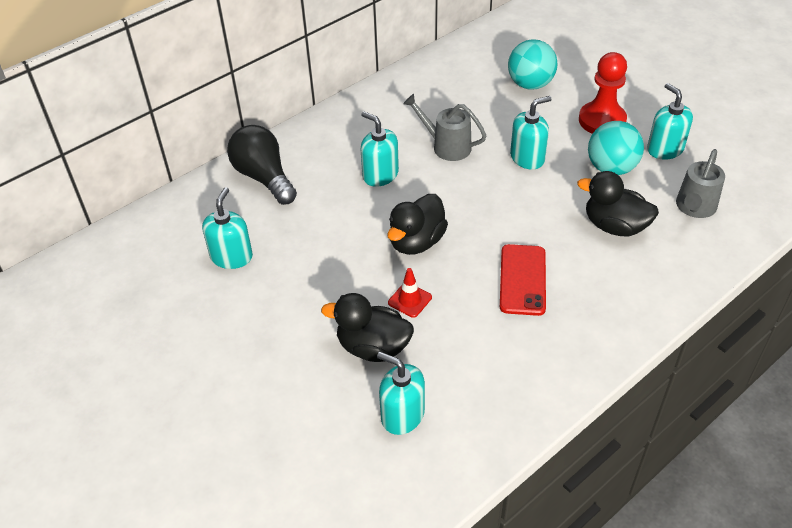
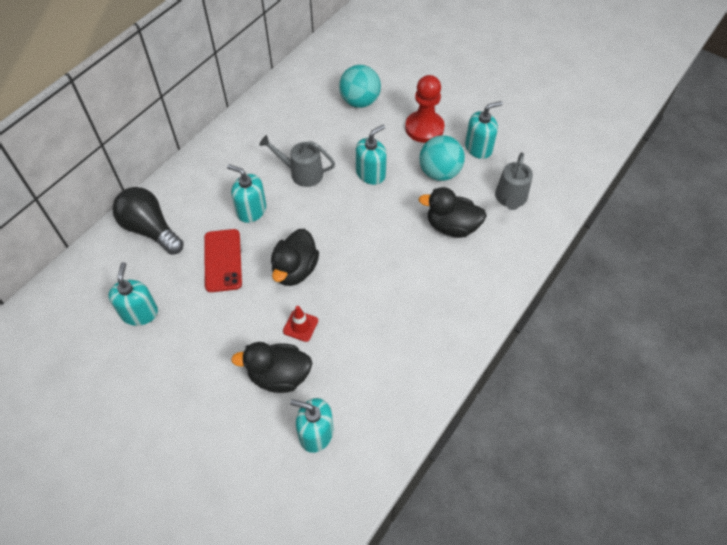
camera: 15 degrees left, 10 degrees up
red phone [500,244,546,316] -> red phone moved to [204,229,242,292]
turquoise soap dispenser [647,83,693,160] -> turquoise soap dispenser turned 105 degrees clockwise [465,101,502,159]

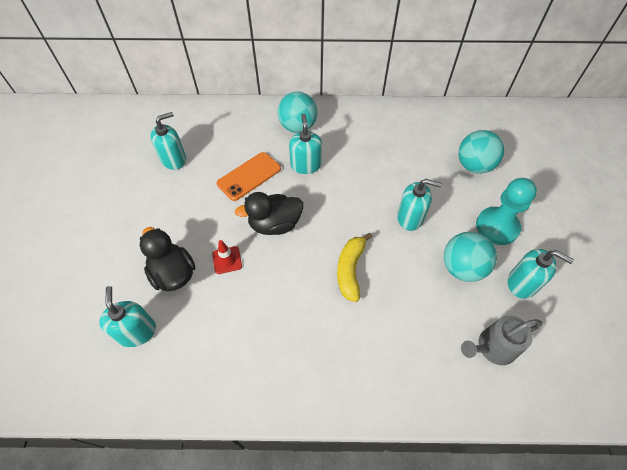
camera: 55 degrees right, 0 degrees up
black light bulb [112,187,184,255] -> none
red phone [204,229,242,292] -> orange phone [217,152,281,201]
grey watering can [259,135,335,187] -> none
red pawn [405,75,445,143] -> turquoise pawn [476,178,537,245]
black duck [419,187,487,238] -> none
none -> turquoise ball [277,91,317,133]
none -> yellow banana [337,233,373,302]

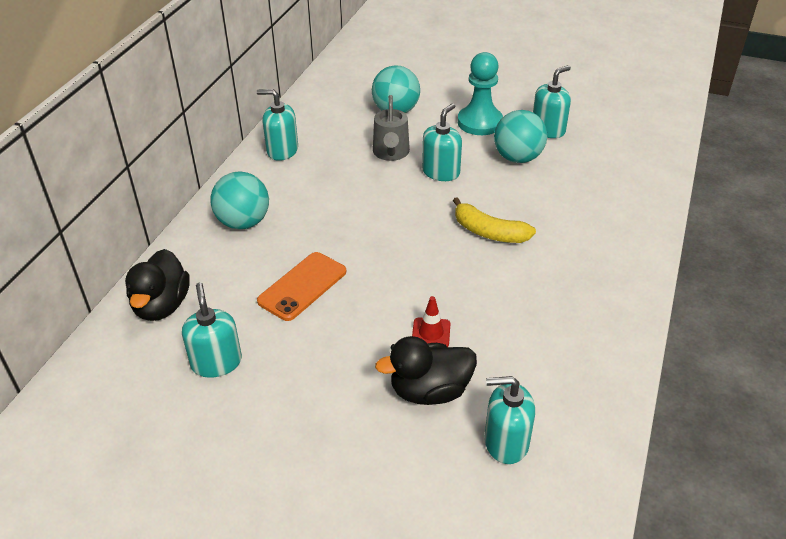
camera: 70 degrees left, 15 degrees down
orange phone [217,152,281,201] -> orange phone turned 60 degrees clockwise [257,252,346,321]
black duck [235,192,303,235] -> black duck moved to [125,249,190,321]
turquoise soap dispenser [289,113,322,174] -> turquoise soap dispenser moved to [257,89,298,161]
grey watering can [461,316,543,365] -> grey watering can moved to [373,95,410,161]

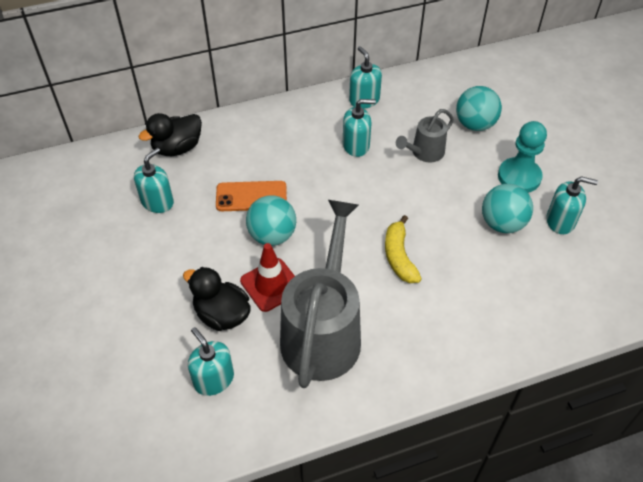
camera: 50 degrees right, 10 degrees up
turquoise ball [211,171,269,229] -> turquoise ball moved to [246,195,296,246]
red traffic cone [412,296,451,347] -> red traffic cone [240,243,295,312], size x1.67
turquoise soap dispenser [422,103,462,181] -> turquoise soap dispenser moved to [343,99,376,157]
none -> grey watering can [280,200,361,388]

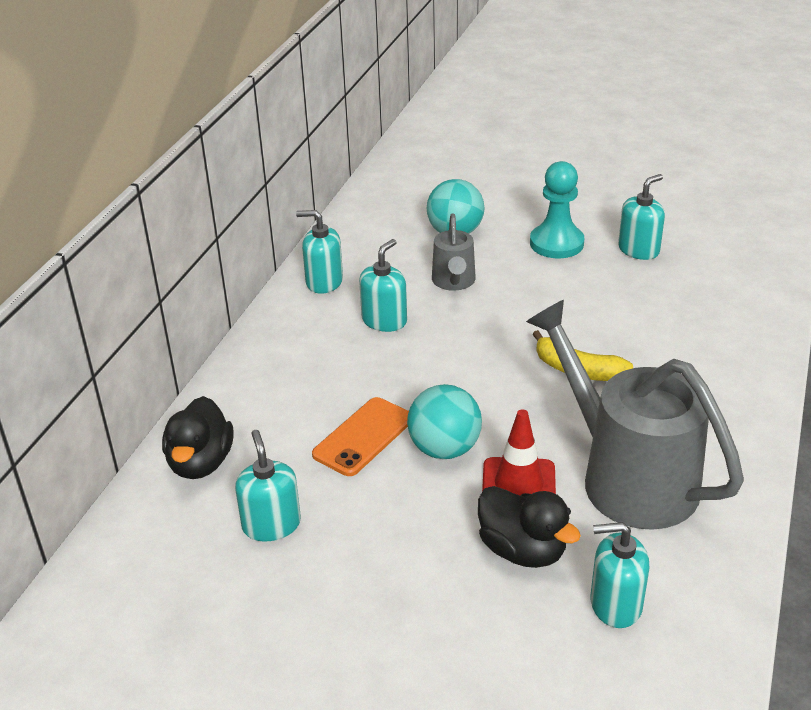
camera: 50 degrees left, 15 degrees down
black duck [183,267,250,331] -> black duck turned 120 degrees counterclockwise [478,486,581,568]
turquoise ball [482,184,533,233] -> none

